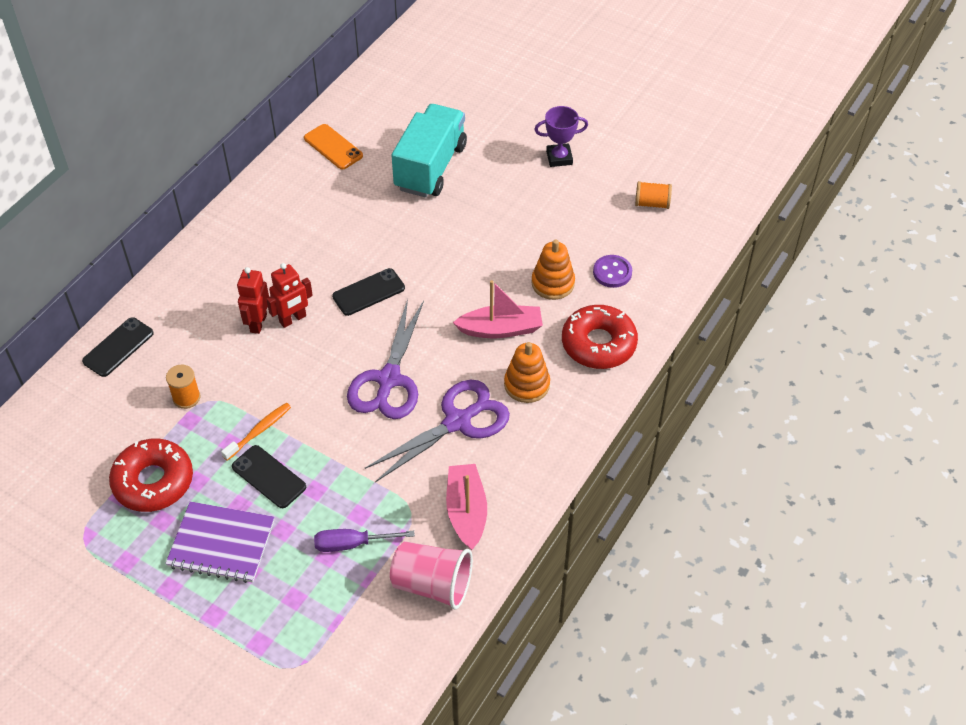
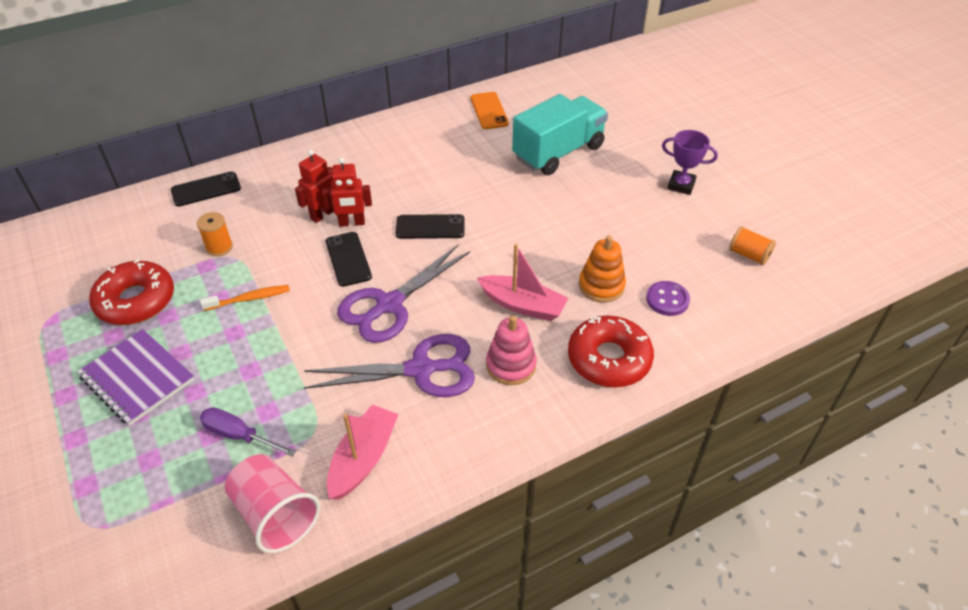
camera: 30 degrees right, 5 degrees down
black phone [232,445,306,508] -> black phone moved to [326,232,372,287]
orange stacking toy [504,342,550,403] -> pink stacking toy [486,315,537,385]

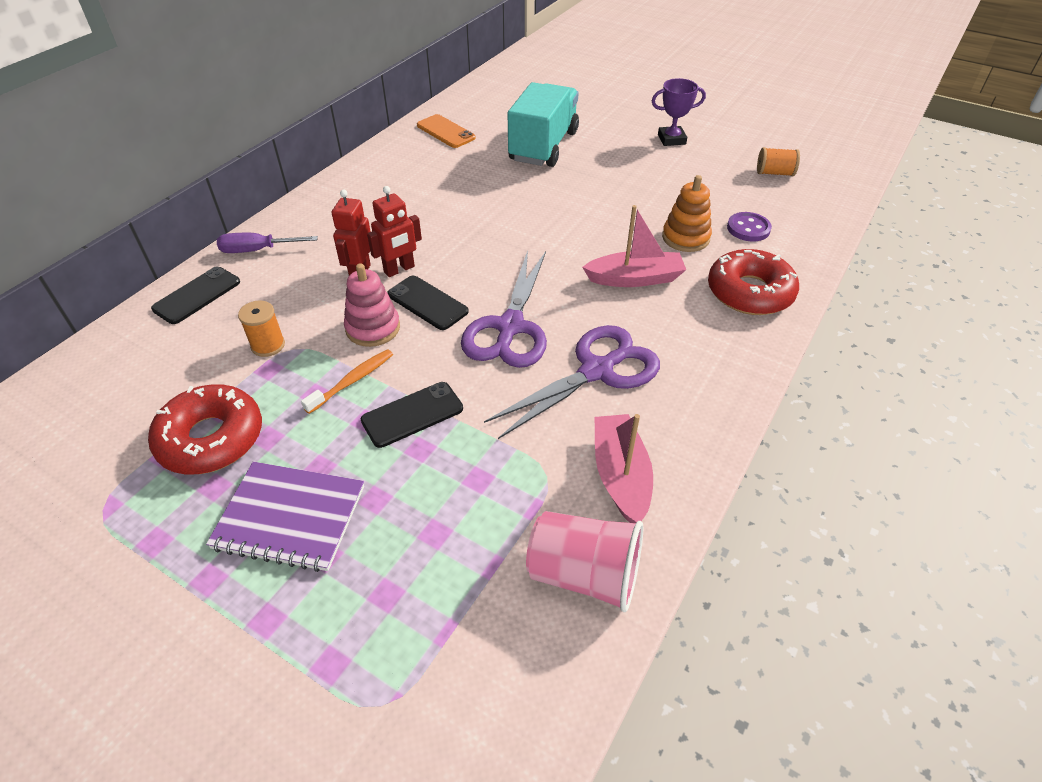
camera: 30 degrees left, 0 degrees up
purple screwdriver [200,407,296,457] -> purple screwdriver moved to [217,233,318,253]
black phone [396,214,464,239] -> black phone moved to [361,382,463,448]
pink stacking toy [486,315,537,385] -> pink stacking toy moved to [344,263,400,347]

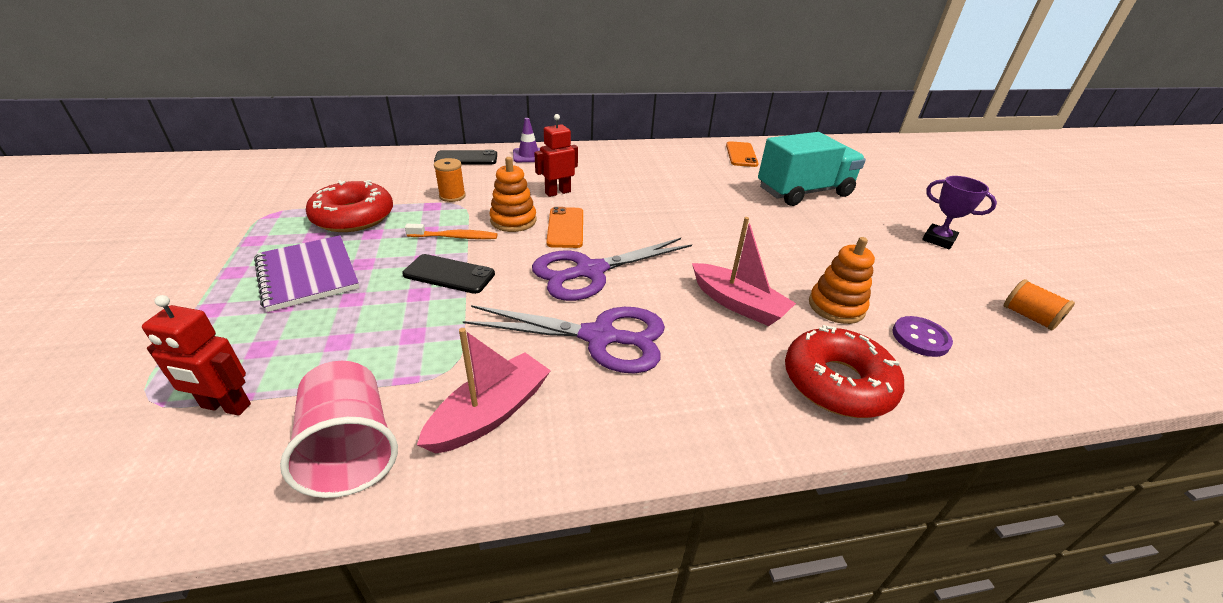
camera: 45 degrees right, 10 degrees down
purple screwdriver [217,233,318,253] -> purple traffic cone [513,118,540,162]
pink stacking toy [344,263,400,347] -> orange stacking toy [490,157,536,232]
red robot [367,186,422,277] -> red robot moved to [142,295,251,416]
black phone [387,276,469,330] -> orange phone [546,207,583,248]

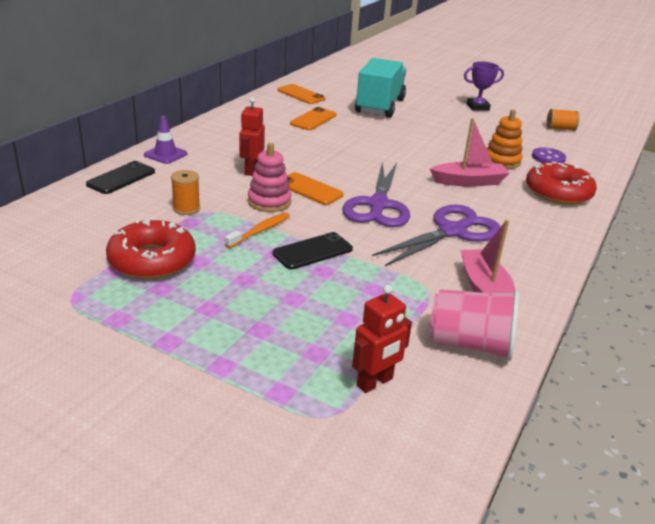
camera: 50 degrees left, 5 degrees down
purple notebook [254,235,359,312] -> none
orange stacking toy [490,157,536,232] -> pink stacking toy [248,142,292,212]
none -> orange phone [290,107,336,130]

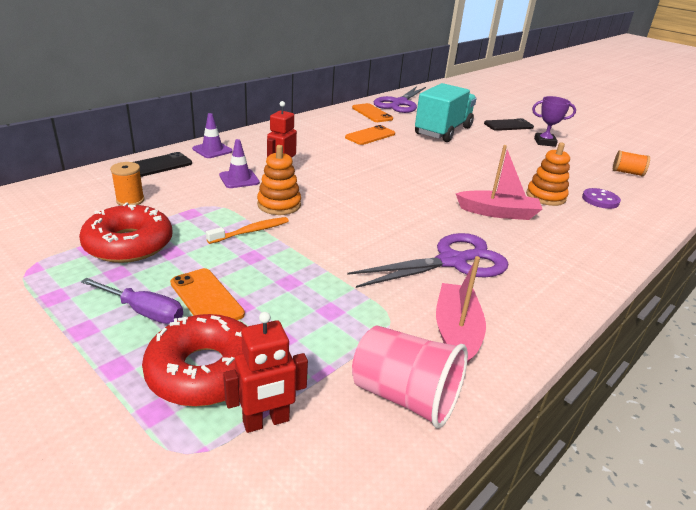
camera: 15 degrees right, 0 degrees up
orange spool [171,170,200,215] -> orange spool moved to [110,162,145,206]
pink stacking toy [248,142,292,212] -> orange stacking toy [257,145,301,215]
black phone [273,232,353,270] -> black phone moved to [484,118,534,131]
orange phone [287,172,344,205] -> orange phone moved to [170,268,245,320]
purple scissors [342,163,410,227] -> purple scissors moved to [374,86,426,113]
red donut [526,162,597,205] -> red donut moved to [142,314,247,407]
none -> purple screwdriver [81,278,183,324]
none -> purple traffic cone [219,139,260,188]

